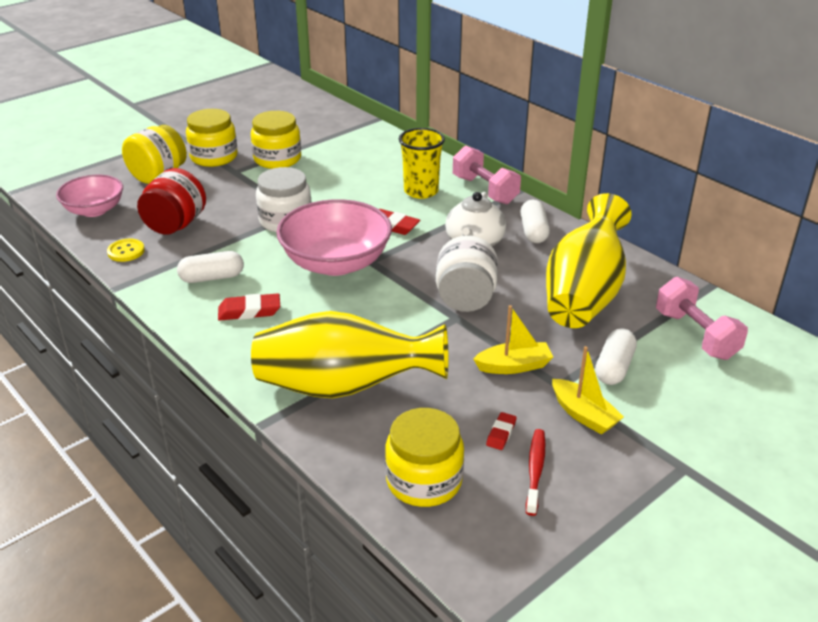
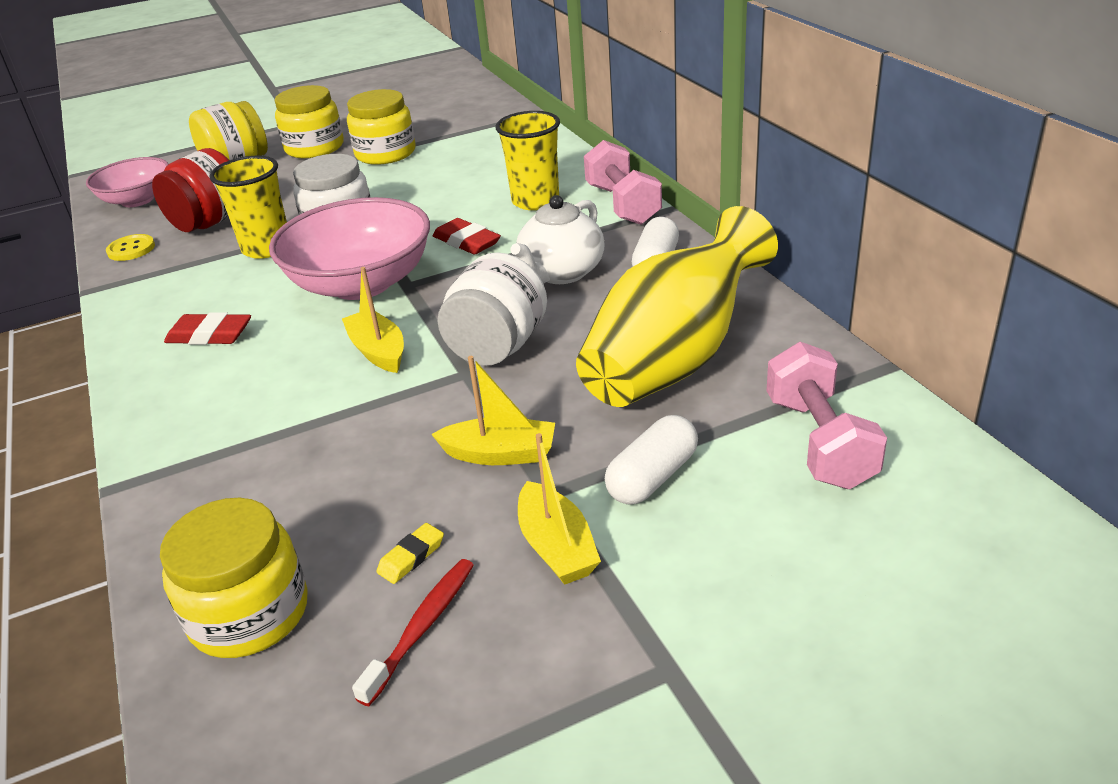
camera: 20 degrees right, 0 degrees up
white capsule [177,251,244,283] -> none
yellow vase [251,311,448,398] -> none
red eraser [486,412,517,450] -> yellow eraser [376,523,444,584]
none -> yellow cup [209,156,287,259]
none -> yellow boat [342,267,404,373]

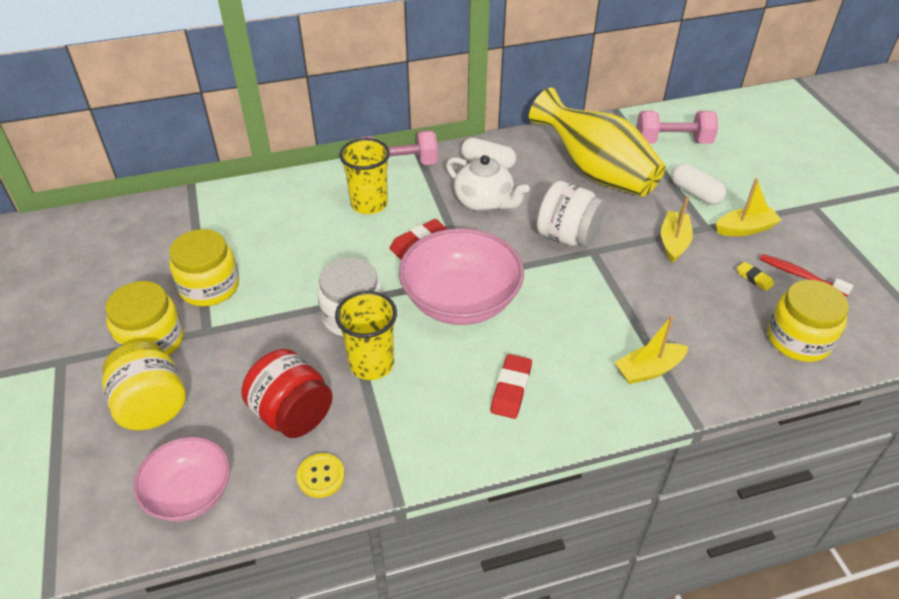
camera: 85 degrees left, 10 degrees up
yellow boat [342,267,404,373] -> yellow boat moved to [615,315,688,384]

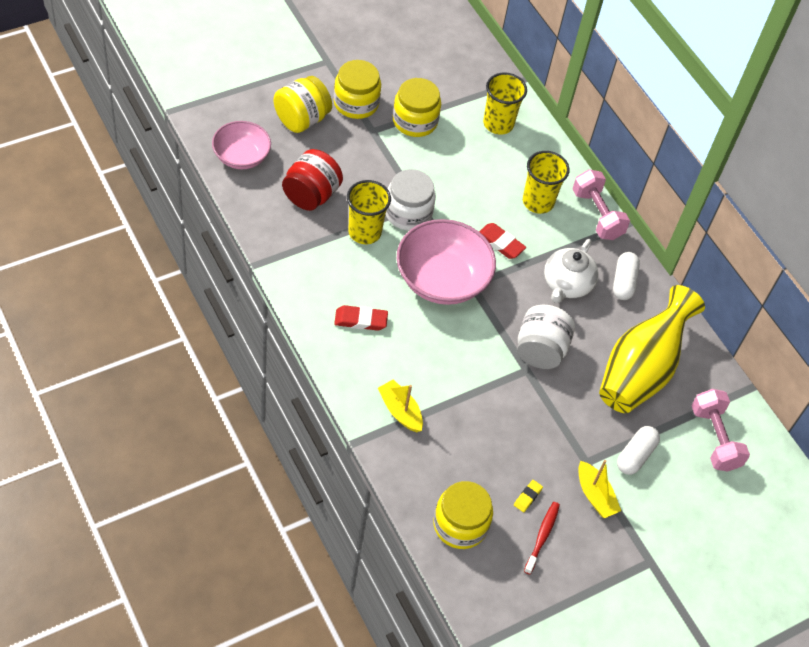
camera: 70 degrees right, 10 degrees up
yellow button [297,453,345,498] -> none
yellow boat [661,196,693,263] -> none
none -> yellow cup [483,72,527,135]

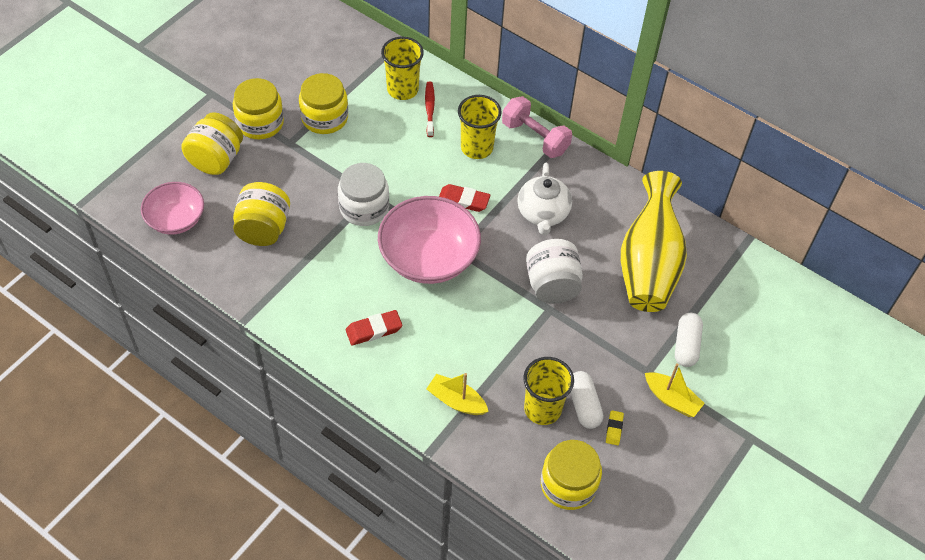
camera: 20 degrees left, 0 degrees up
red jar [282,149,343,211] -> yellow jar [233,182,290,246]
yellow cup [347,180,391,244] -> yellow cup moved to [523,357,574,425]
red toothbrush [524,502,560,574] -> red toothbrush moved to [425,82,435,137]
white capsule [613,252,640,300] -> white capsule moved to [570,371,603,429]
pink dumbbell [692,389,750,471] -> none

